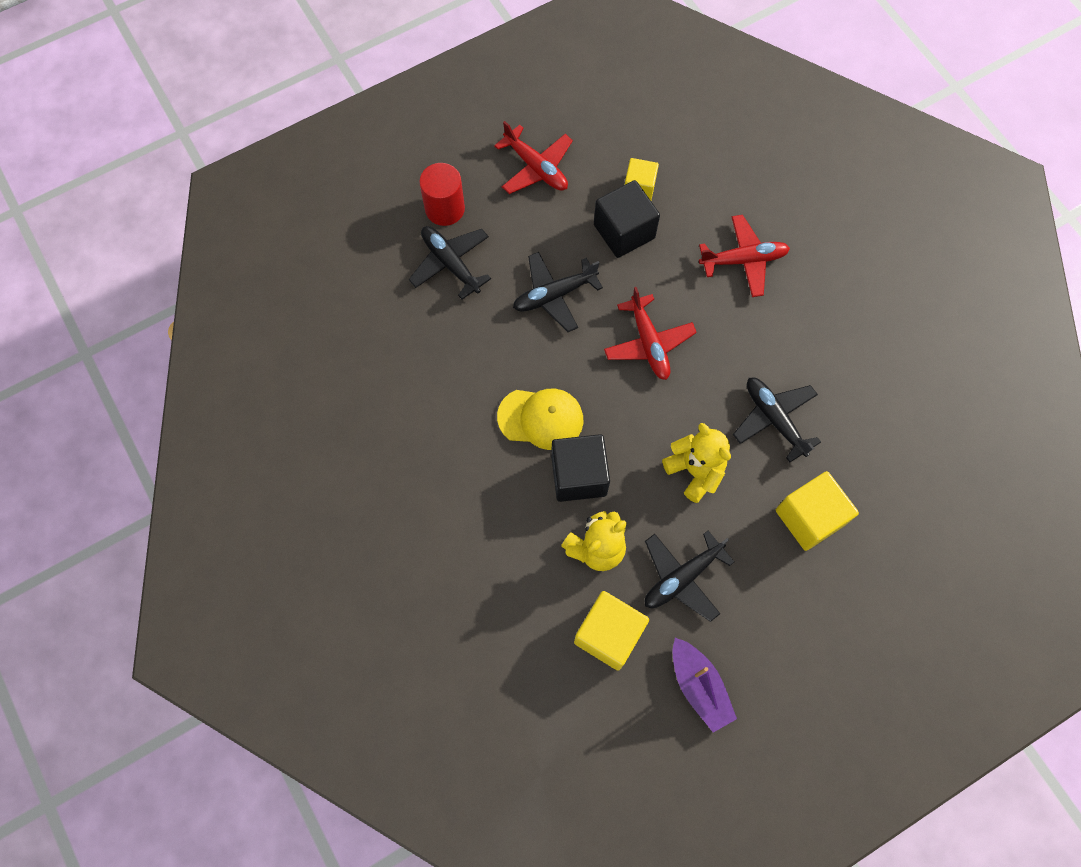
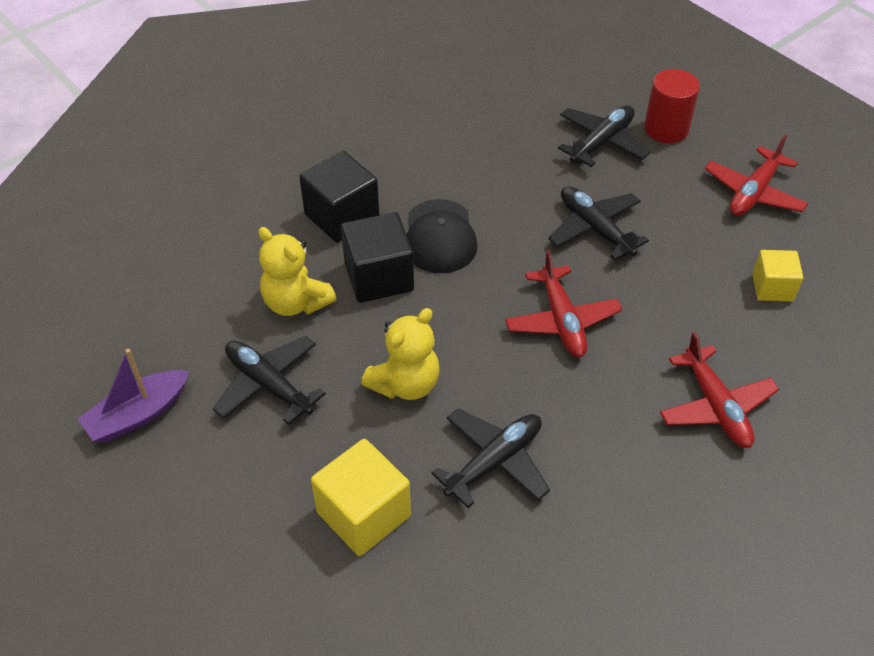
camera: 80 degrees right, 20 degrees down
yellow cap [497,389,583,450] -> black cap [407,199,477,273]
yellow cube [574,591,649,671] -> none
black cube [594,180,660,258] -> black cube moved to [299,151,380,243]
red plane [604,287,697,380] -> red plane turned 75 degrees counterclockwise [505,250,622,357]

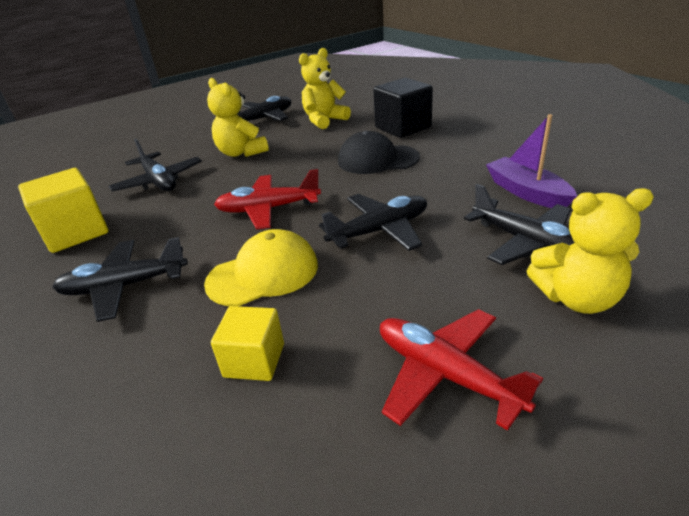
camera: 100 degrees right, 15 degrees down
purple boat [78,349,189,443] -> purple boat moved to [486,114,577,208]
yellow cube [311,439,411,556] -> yellow cube moved to [18,168,109,253]
black cube [341,212,414,303] -> none
red cylinder [644,69,700,143] -> yellow teddy bear [527,188,654,314]
red plane [660,332,779,448] -> black plane [53,237,188,322]
none -> yellow cap [204,229,318,306]

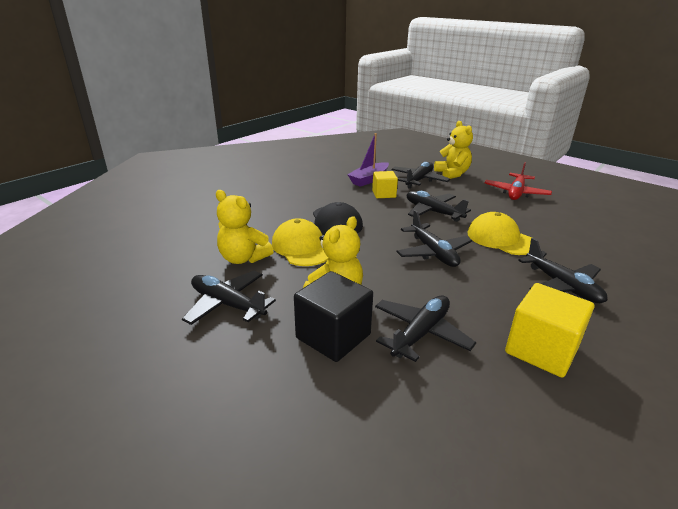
camera: 110 degrees left, 5 degrees down
yellow cube [211,306,284,381] -> yellow cube moved to [372,171,398,198]
red plane [214,169,321,230] -> black plane [397,210,472,267]
black cube [373,78,433,138] -> black cube moved to [294,271,373,362]
none -> yellow cap [272,218,329,266]

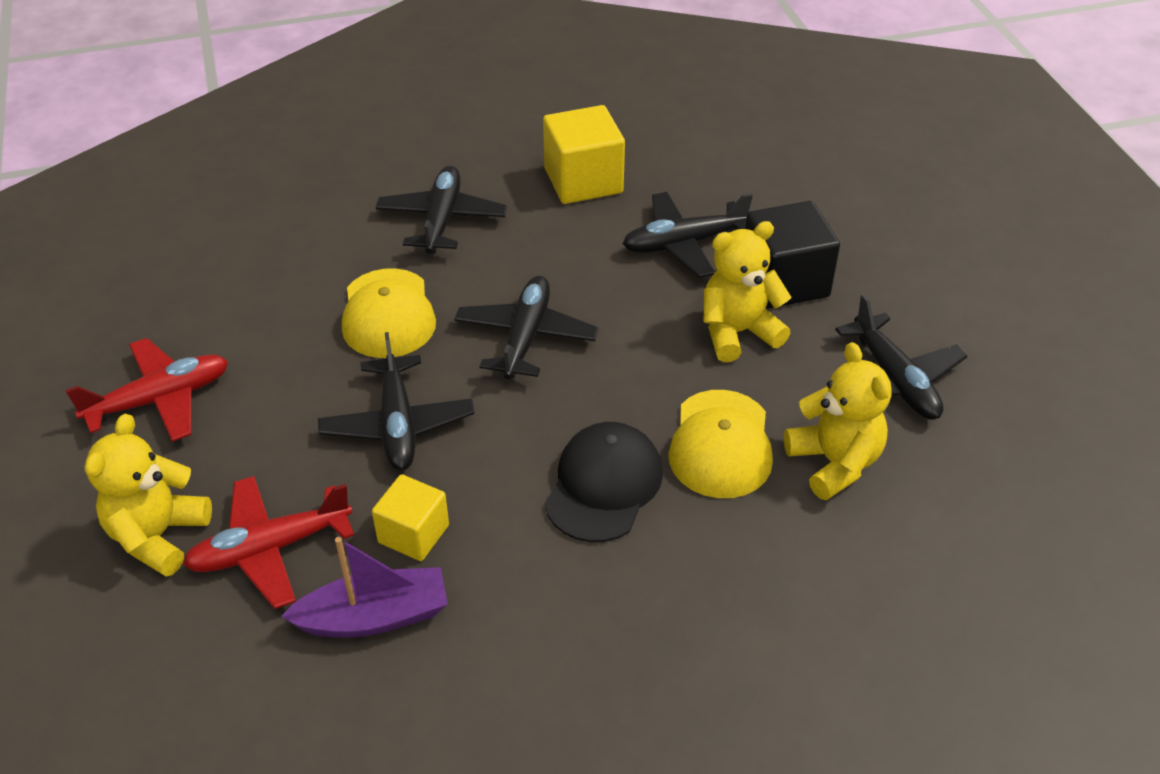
camera: 145 degrees left, 15 degrees up
black plane [391,162,450,189] -> red plane [183,476,354,609]

